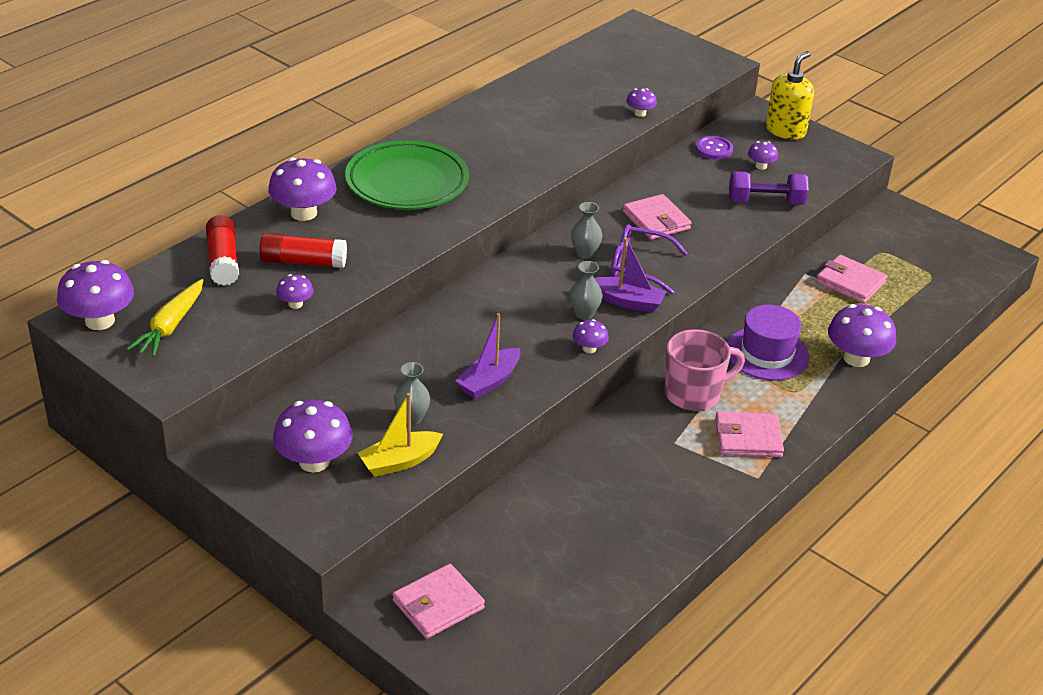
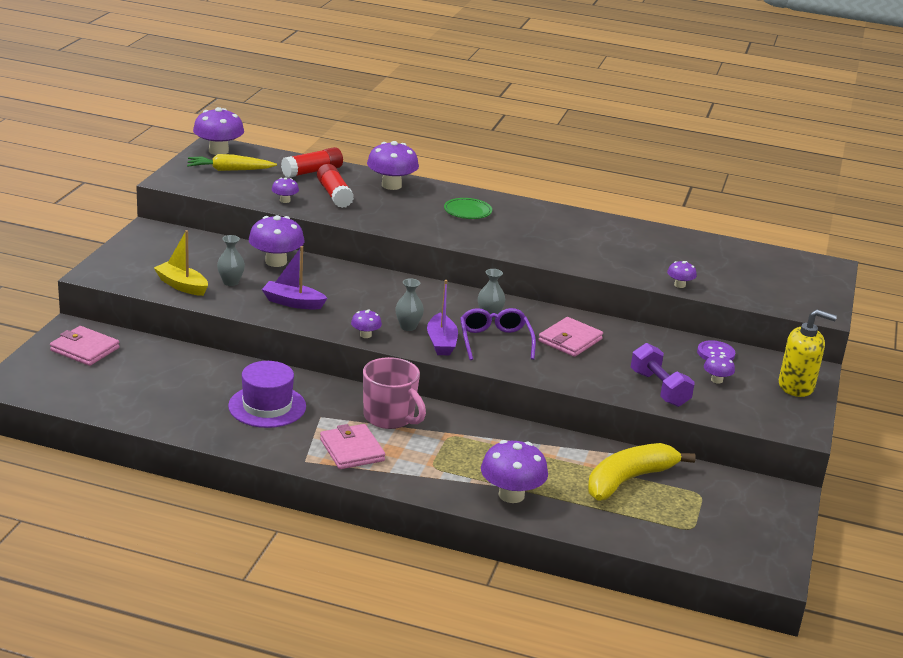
camera: 65 degrees right, 10 degrees down
purple mushroom [273,400,353,473] -> purple mushroom moved to [249,215,304,267]
green plate [345,140,469,210] -> green plate [444,198,492,219], size x0.48
purple hat [727,304,809,381] -> purple hat moved to [228,361,306,428]
pink wallet [816,255,887,303] -> yellow banana [588,443,696,500]

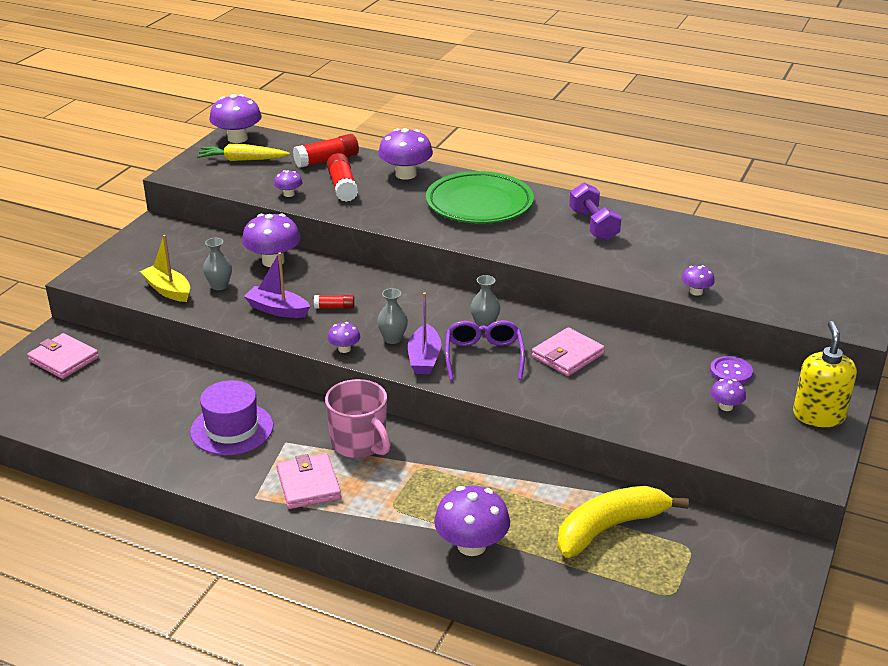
camera: 10 degrees right, 5 degrees up
green plate [444,198,492,219] -> green plate [426,171,534,224], size x2.08
purple dumbbell [631,343,695,407] -> purple dumbbell moved to [569,183,622,241]
yellow soap dispenser [779,310,837,397] -> yellow soap dispenser turned 105 degrees counterclockwise [793,321,857,427]
none -> red glue stick [314,295,354,309]

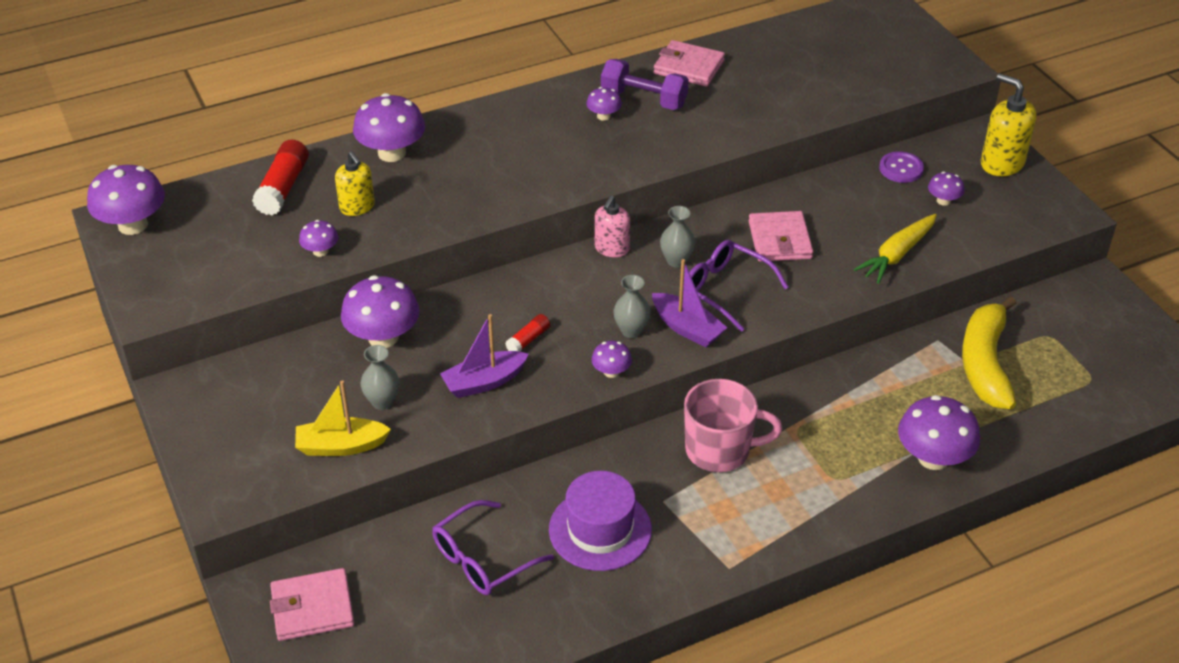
camera: 50 degrees left, 10 degrees up
yellow carrot [197,144,290,161] -> yellow carrot moved to [854,214,937,284]
pink wallet [277,454,341,509] -> pink wallet moved to [654,40,725,87]
red glue stick [327,153,358,202] -> yellow soap dispenser [335,151,375,216]
green plate [426,171,534,224] -> none
purple mushroom [682,265,715,296] -> purple mushroom moved to [586,87,622,121]
none -> purple glasses [432,500,554,595]
none -> pink soap dispenser [595,196,630,257]

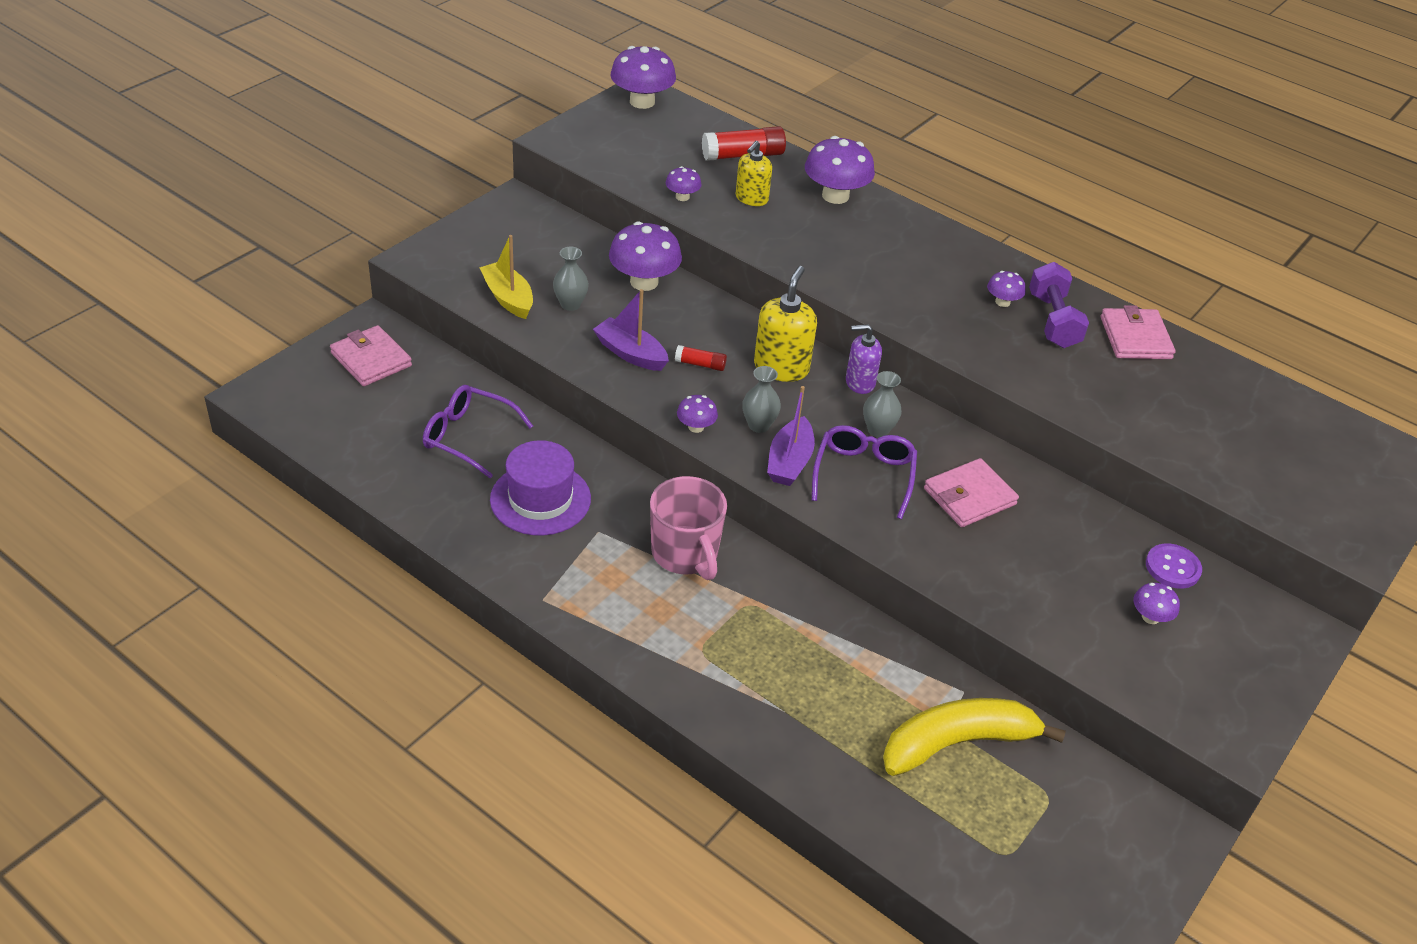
camera: 60 degrees right, 0 degrees up
pink soap dispenser [595,196,630,257] -> purple soap dispenser [846,324,882,394]
yellow carrot [854,214,937,284] -> none
purple mushroom [898,395,980,470] -> none
yellow soap dispenser [981,73,1036,176] -> yellow soap dispenser moved to [754,266,817,382]

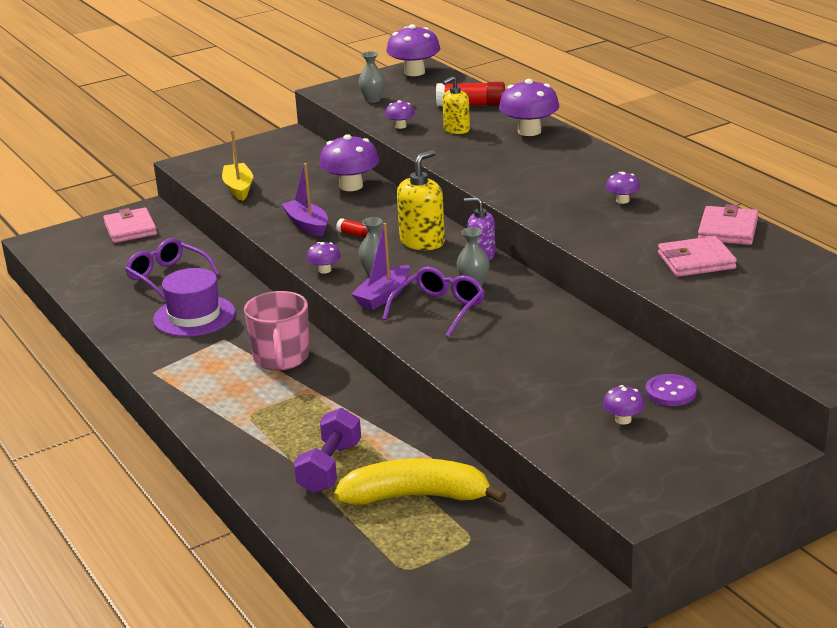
camera: 25 degrees right, 15 degrees down
grey vase [553,247,589,311] -> grey vase moved to [358,51,385,103]
pink wallet [924,458,1019,527] -> pink wallet moved to [658,236,737,277]
purple dumbbell [1029,262,1089,348] -> purple dumbbell moved to [294,408,361,493]

